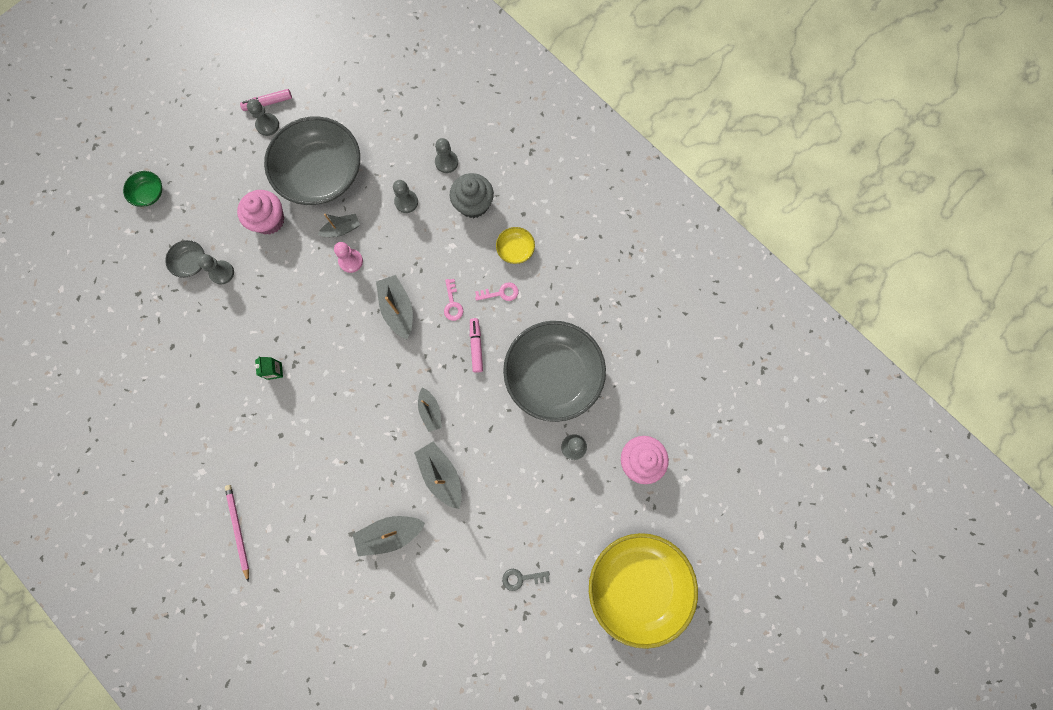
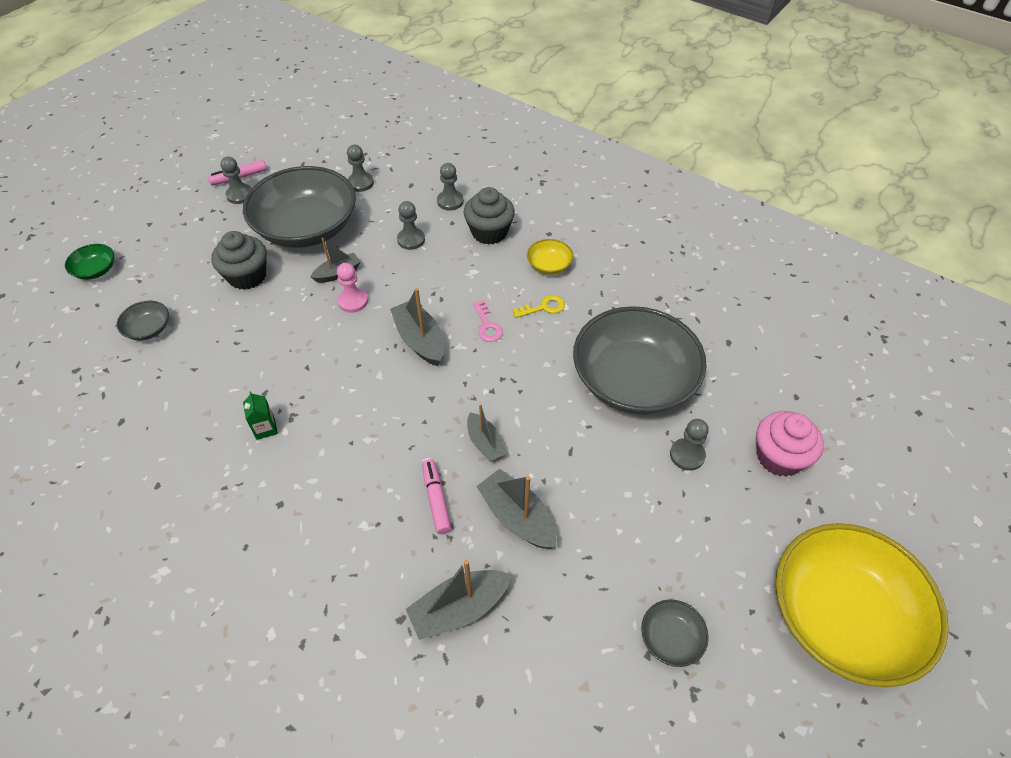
camera: 10 degrees left, 25 degrees down
grey pawn [197,254,234,285] -> grey pawn moved to [347,145,374,192]
pink pencil [225,485,249,582] -> none
pink cupcake [237,190,284,234] -> grey cupcake [211,231,267,290]
pink marker [470,318,483,373] -> pink marker moved to [422,459,452,534]
pink key [475,282,519,301] -> yellow key [512,295,565,318]
grey key [502,569,550,591] -> grey bowl [641,600,709,667]

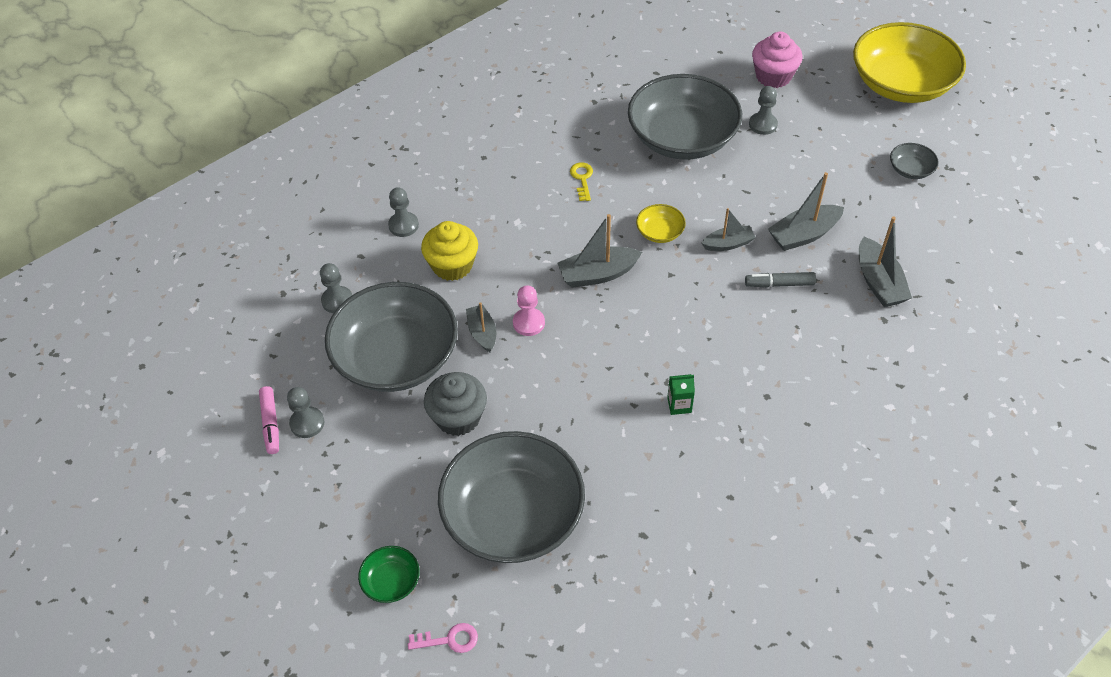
camera: 75 degrees left, 0 degrees up
grey bowl [117,301,169,340] -> grey bowl [438,431,585,563], size x2.45
grey pawn [397,201,425,250] -> yellow cupcake [421,221,478,281]
pink marker [422,459,452,534] -> grey marker [745,272,816,287]
grey cupcake [463,187,515,245] -> none
pink key [473,300,503,342] -> pink key moved to [408,623,478,653]
yellow bowl [527,239,573,275] -> yellow bowl moved to [636,204,686,243]

